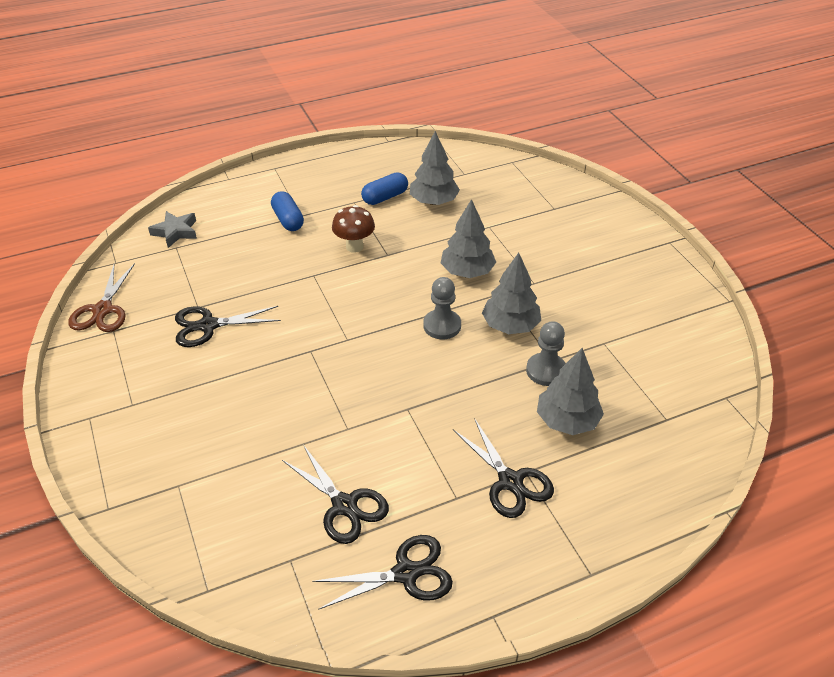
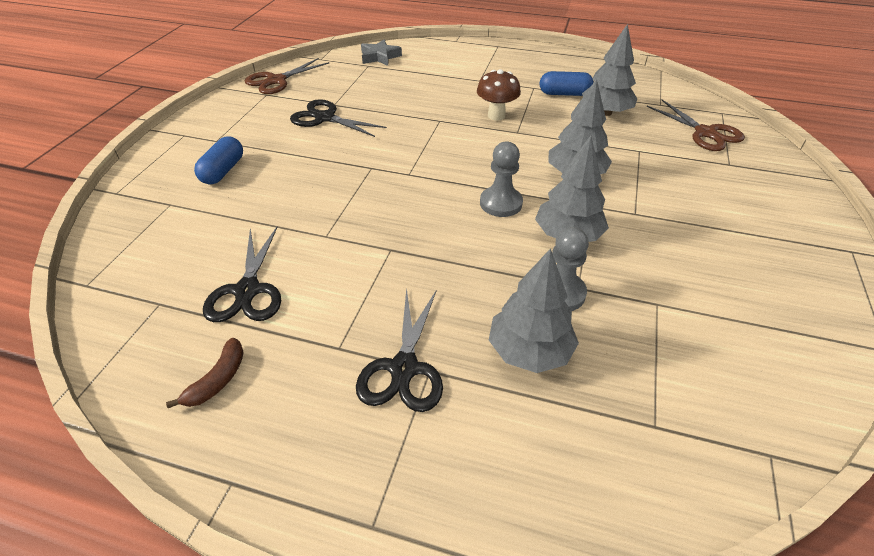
camera: 40 degrees right, 0 degrees up
blue capsule [271,191,304,231] -> blue capsule moved to [194,136,243,184]
black scissors [312,535,453,610] -> brown banana [166,338,244,408]
none -> brown scissors [647,100,745,151]

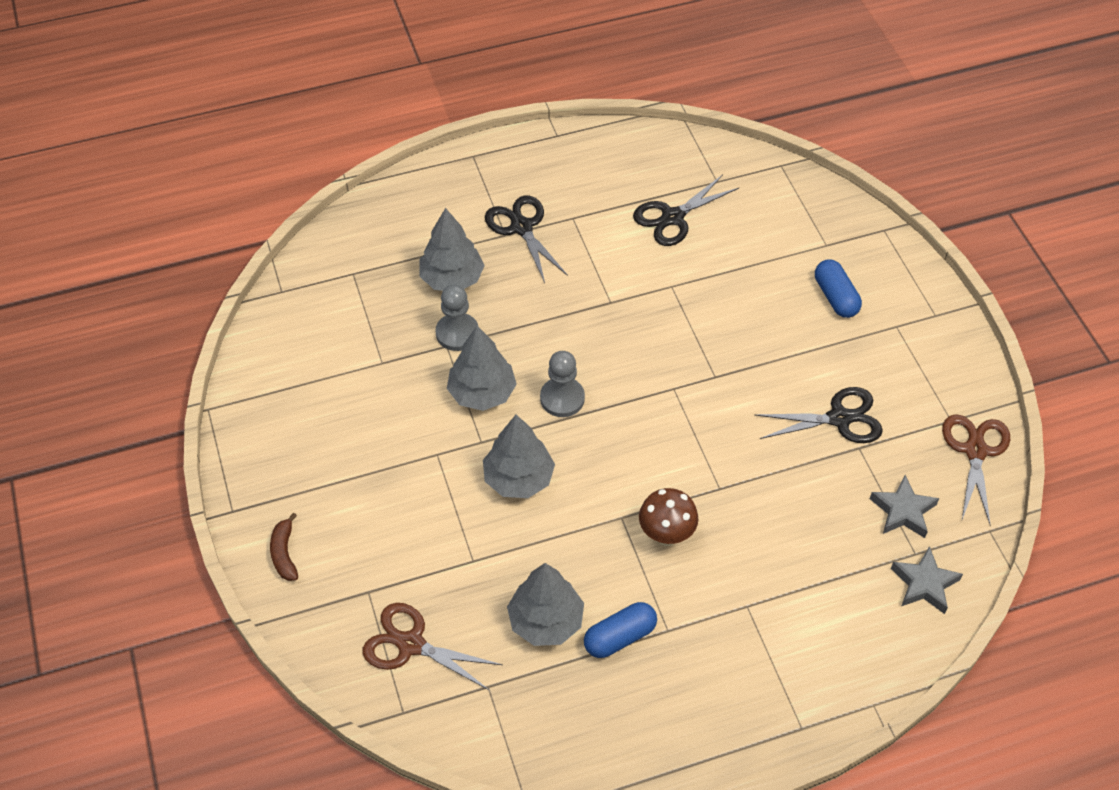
camera: 145 degrees right, 10 degrees up
brown banana [166,338,244,408] -> brown banana moved to [270,513,298,581]
black scissors [203,227,281,322] -> black scissors turned 90 degrees counterclockwise [633,175,739,246]
none -> grey star [870,475,939,538]

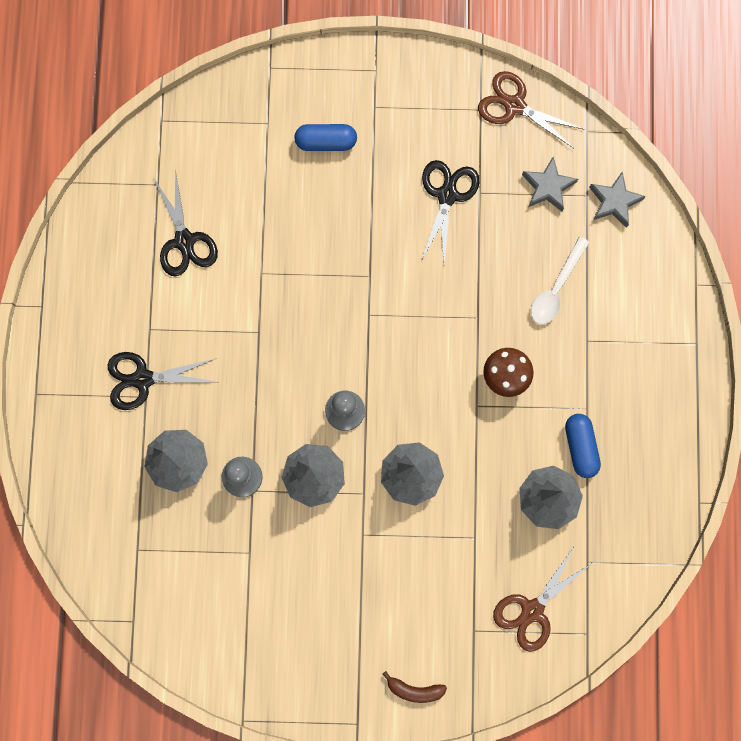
camera: 70 degrees left, 25 degrees up
none -> white spoon [531,237,590,324]

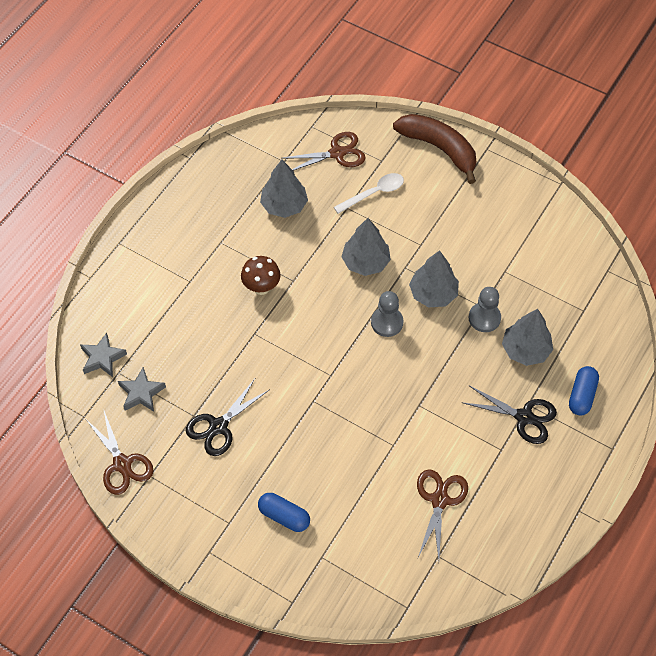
camera: 150 degrees left, 20 degrees down
black scissors [153,170,218,276] -> brown scissors [417,469,468,560]
brown banana [383,671,447,703] -> brown banana [393,114,476,184], size x2.23
white spoon [531,237,590,324] -> white spoon moved to [334,173,404,214]
blue capsule [565,414,601,478] -> blue capsule moved to [569,366,599,416]

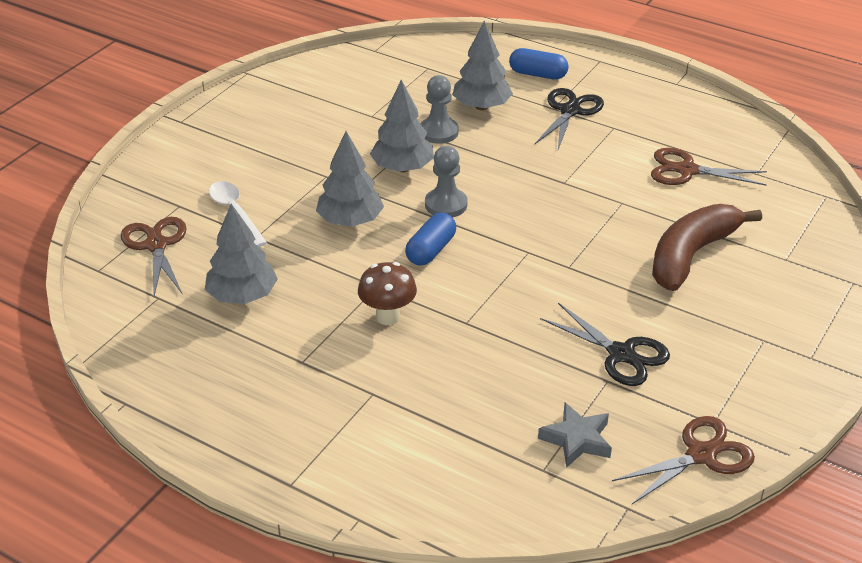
camera: 90 degrees left, 20 degrees down
grey star [80,333,127,377] -> none
blue capsule [258,493,310,532] -> blue capsule moved to [405,213,456,266]
brown banana [393,114,476,184] -> brown banana moved to [652,204,762,291]

